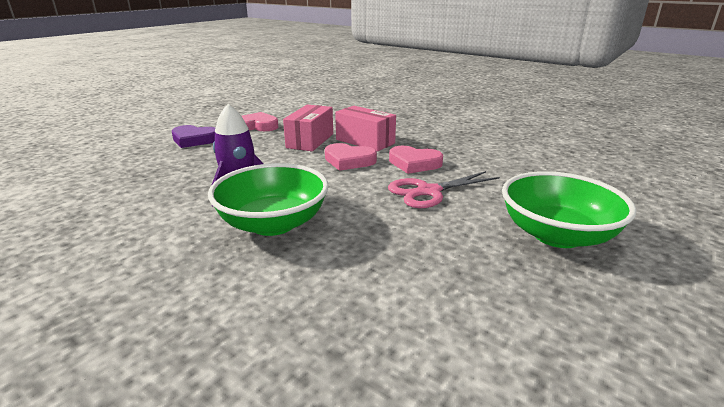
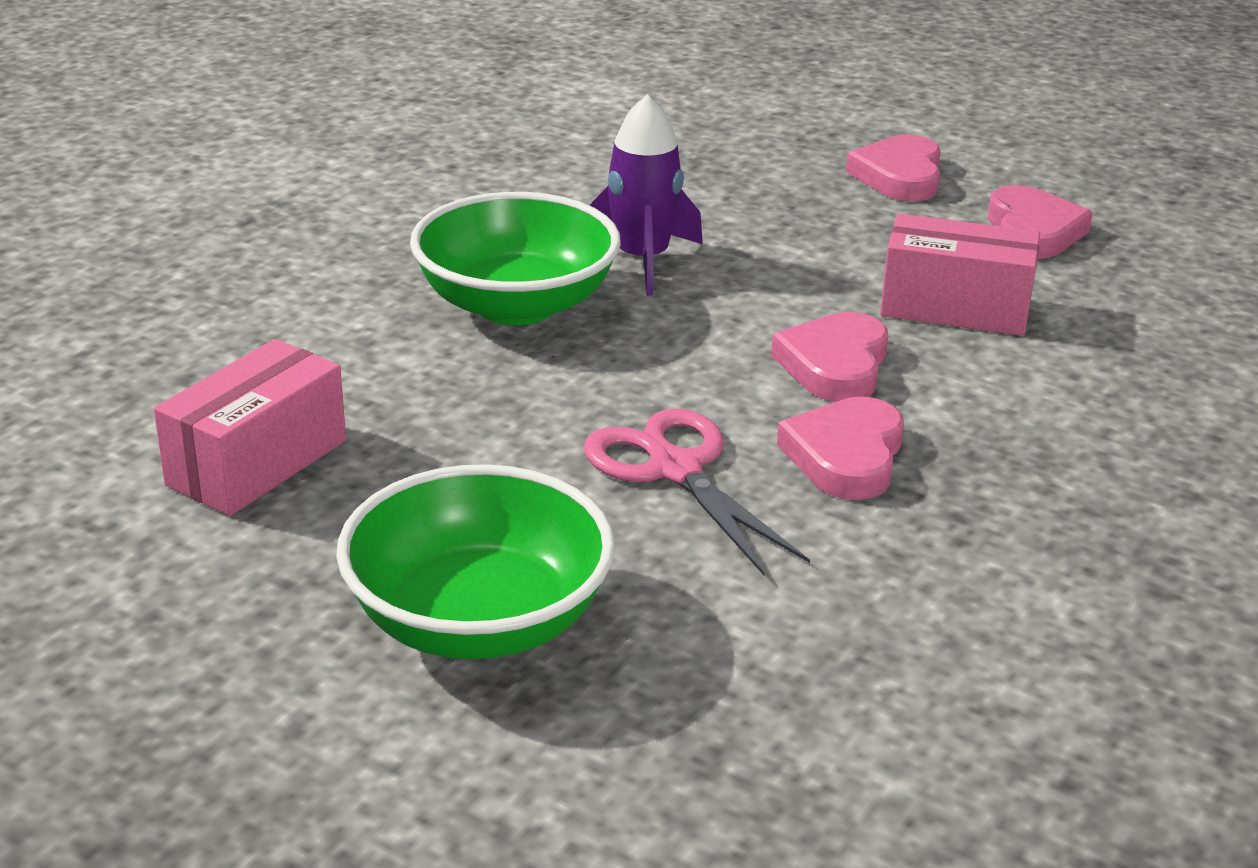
camera: 85 degrees right, 5 degrees up
purple heart [172,125,215,148] -> pink heart [846,135,941,201]
pink box [335,106,396,151] -> pink box moved to [154,339,346,516]

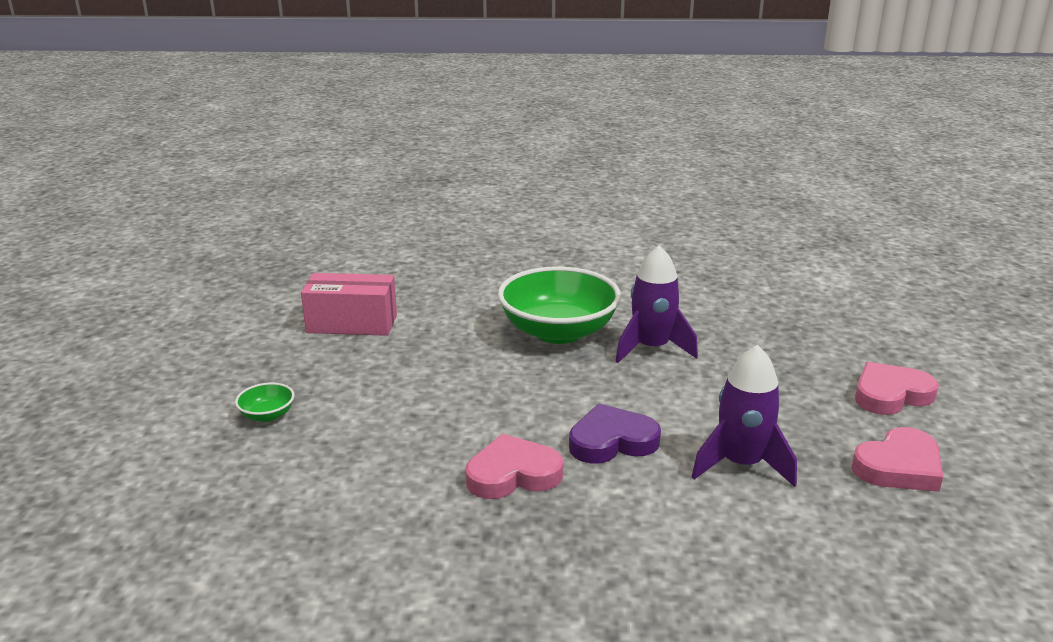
camera: 60 degrees right, 5 degrees down
green bowl [336,464,615,659] -> green bowl [235,383,294,422], size x0.41
pink scissors [584,409,810,575] -> none
pink heart [771,312,888,402] -> purple heart [569,404,661,464]
pink box [880,214,1040,336] -> purple rocket [691,345,797,487]

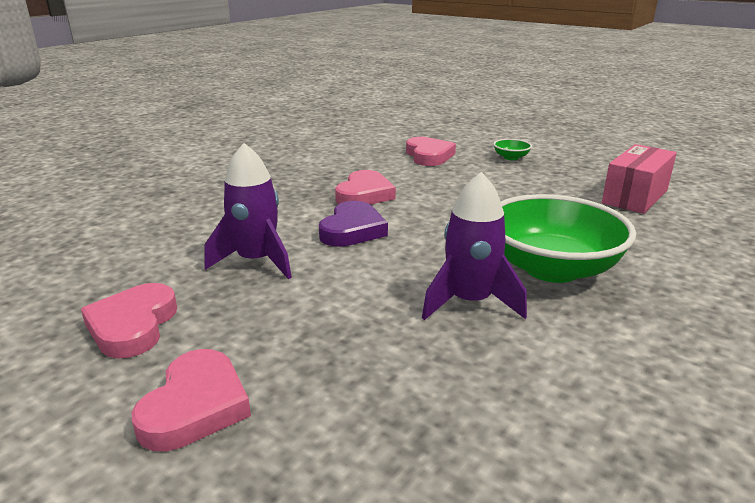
camera: 125 degrees right, 0 degrees up
none -> pink heart [406,137,456,166]

